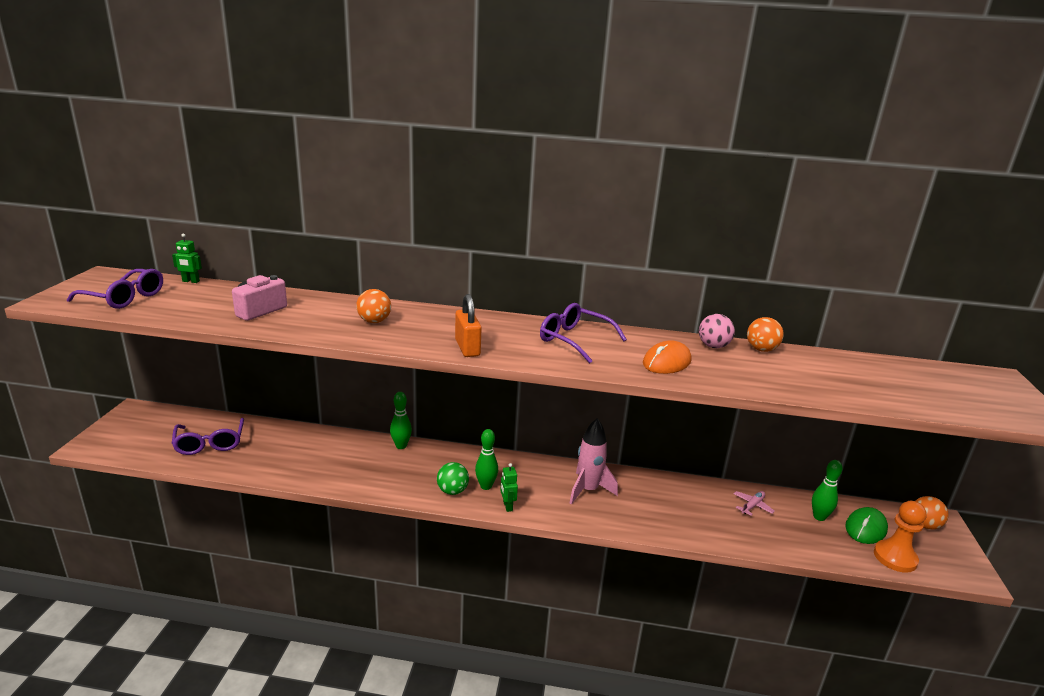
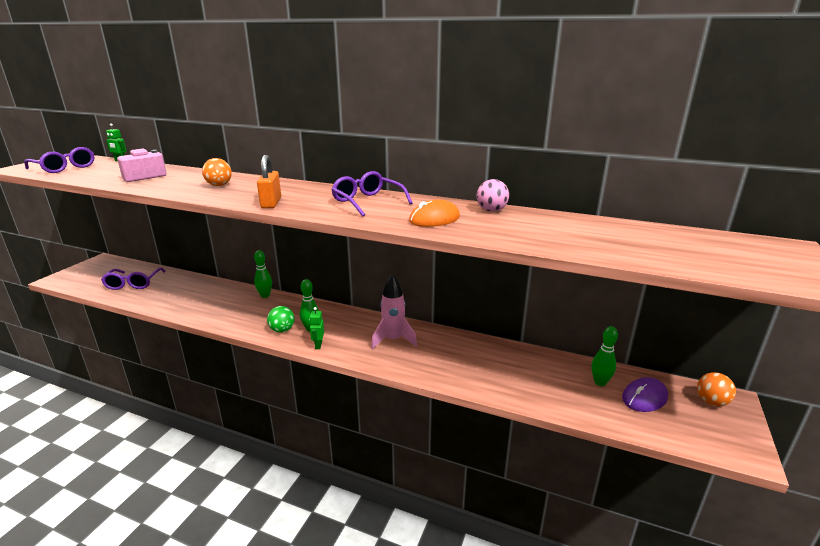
camera: 15 degrees right, 0 degrees up
pink plane [734,491,775,516] -> none
orange ball [747,317,784,352] -> none
green mouse [845,507,888,544] -> purple mouse [622,377,668,412]
orange pawn [874,501,927,573] -> none

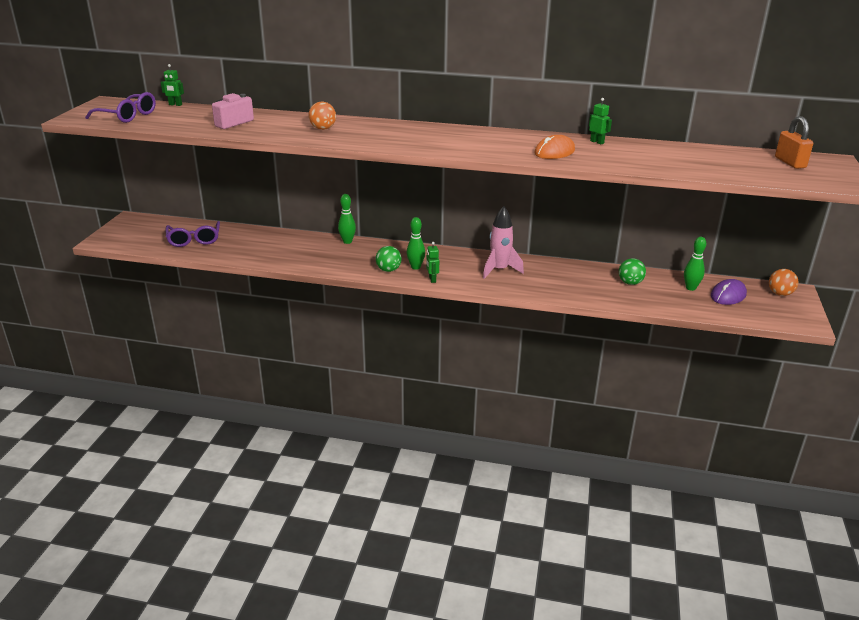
camera: 10 degrees left, 5 degrees up
orange padlock [257,155,281,208] -> orange padlock moved to [775,116,813,169]
purple glasses [331,171,413,217] -> none
pink ball [477,179,509,212] -> green robot [589,98,612,144]
none -> green ball [619,258,646,285]

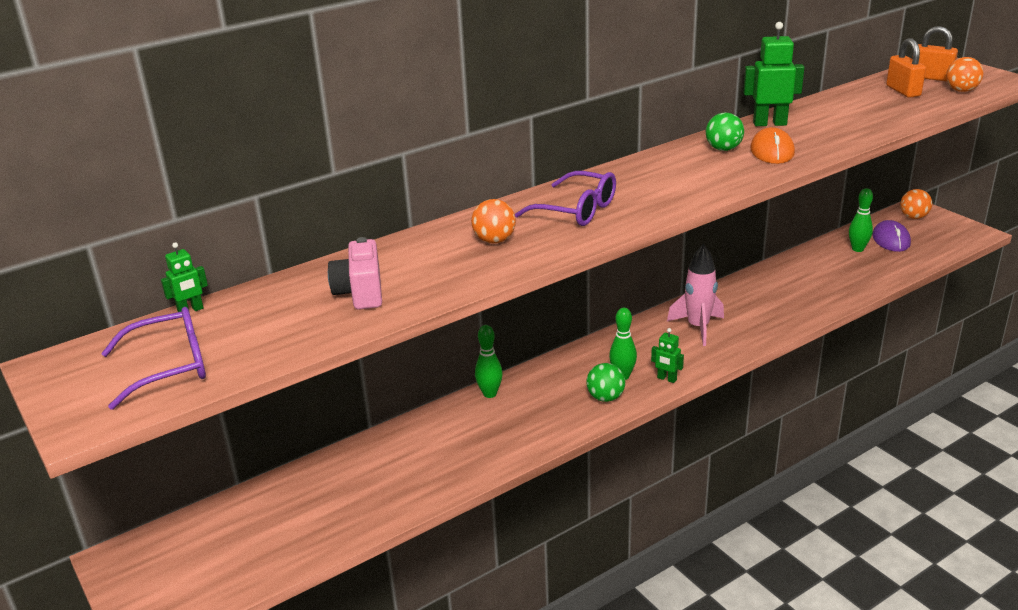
camera: 45 degrees left, 0 degrees up
purple glasses [166,221,220,247] -> purple glasses moved to [515,171,616,226]
green robot [589,98,612,144] -> green robot [743,22,804,126], size x1.79
green ball [619,258,646,285] -> green ball moved to [706,112,744,151]
none -> orange padlock [886,38,926,98]
none -> orange ball [946,57,984,92]

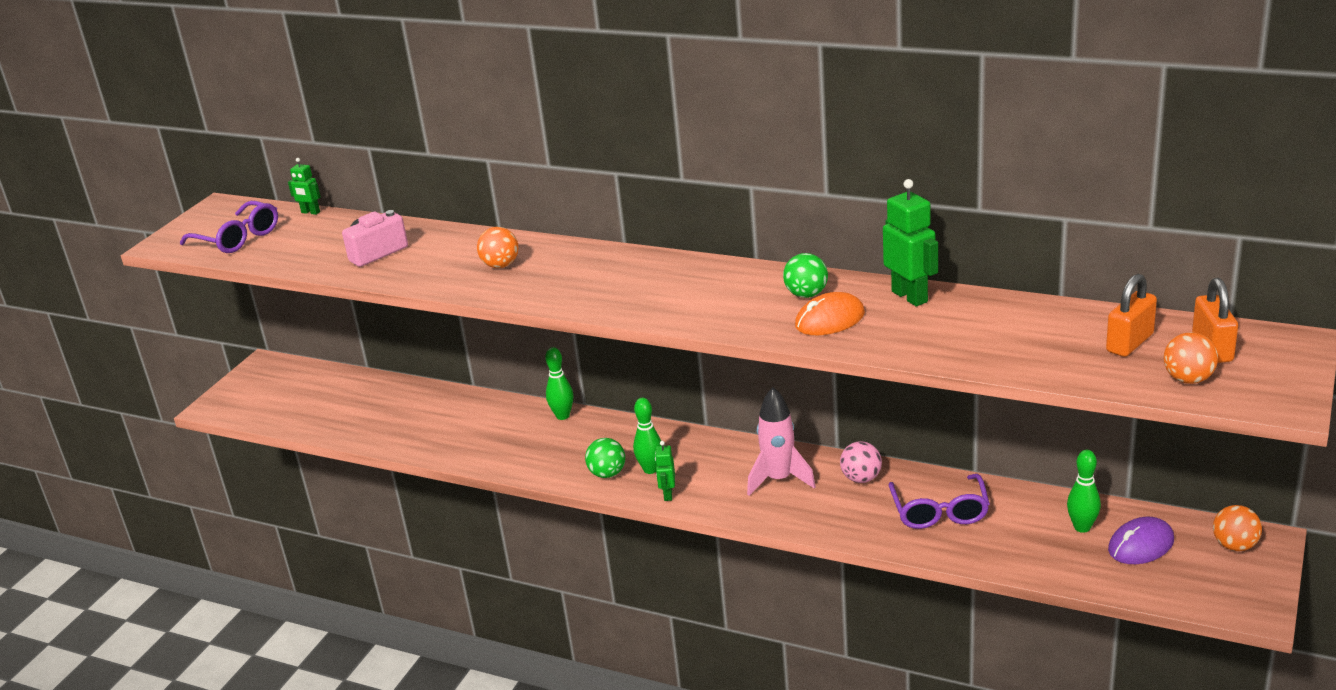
camera: 60 degrees right, 0 degrees up
purple glasses [515,171,616,226] -> purple glasses moved to [888,474,990,529]
none -> pink ball [840,441,882,483]

